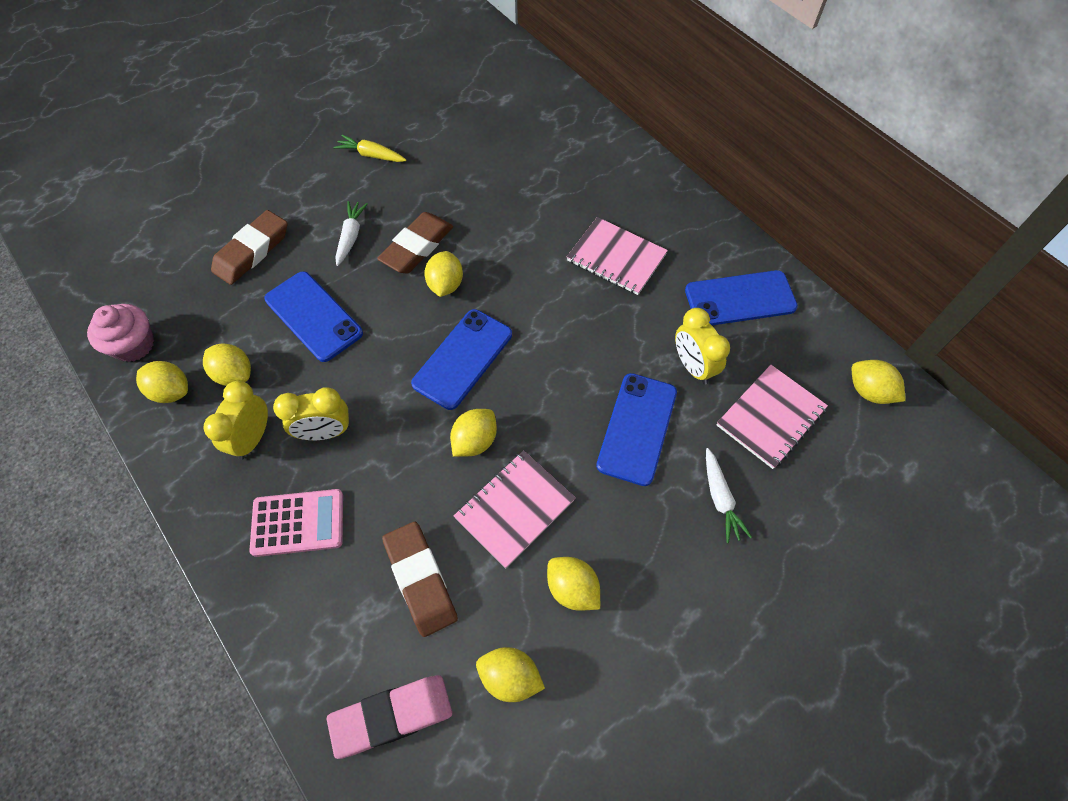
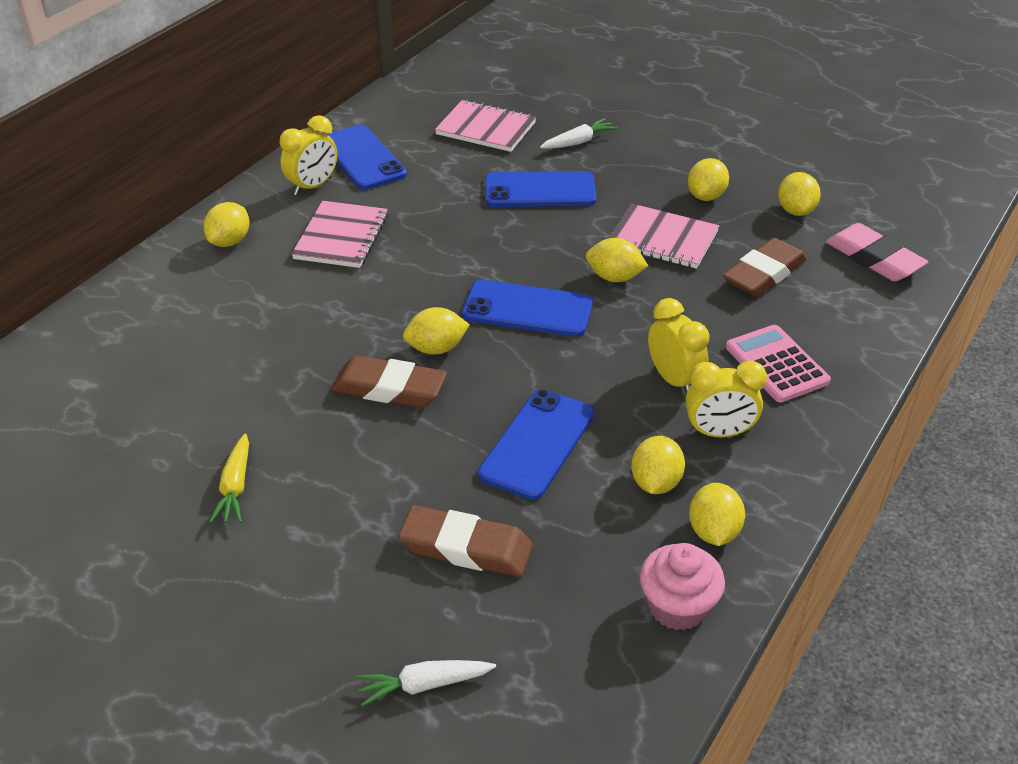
camera: 110 degrees left, 20 degrees down
white carrot [335,201,368,266] -> white carrot moved to [356,660,496,707]
yellow clock [675,308,730,384] -> yellow clock moved to [279,115,337,196]
yellow lemon [852,360,906,404] -> yellow lemon moved to [203,202,250,247]

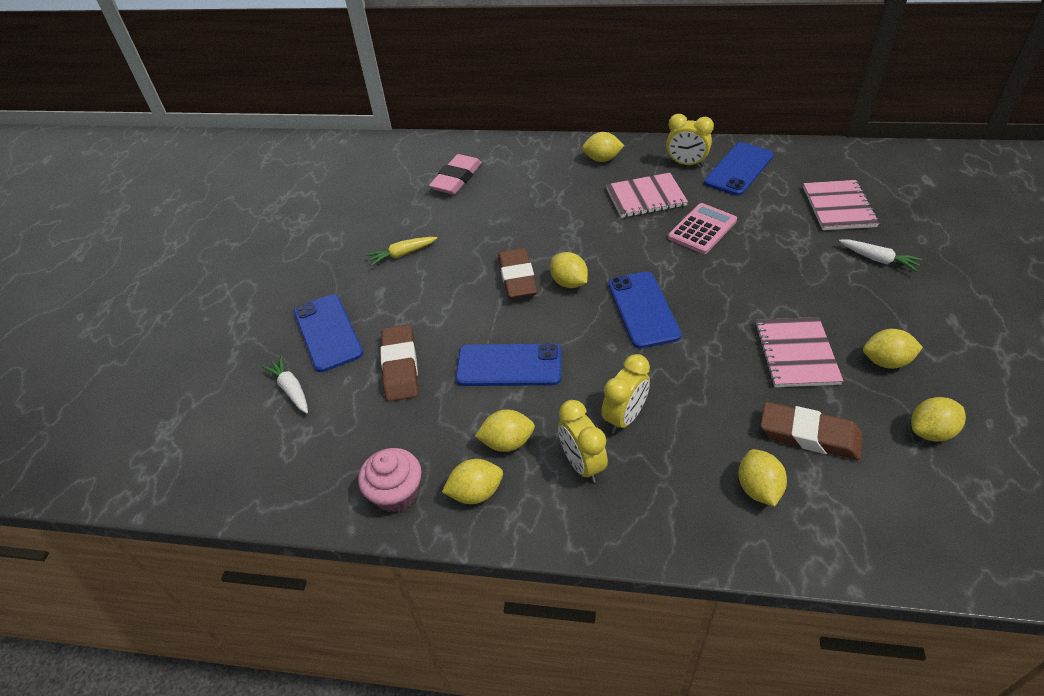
camera: 70 degrees right, 5 degrees up
blue phone [485,171,597,207] -> blue phone moved to [294,294,363,372]
yellow lemon [586,238,648,282] -> yellow lemon moved to [738,449,787,507]
pink calculator [726,325,831,402] -> pink calculator moved to [668,203,737,254]
pink eraser [826,223,929,282] -> pink eraser moved to [429,154,482,194]

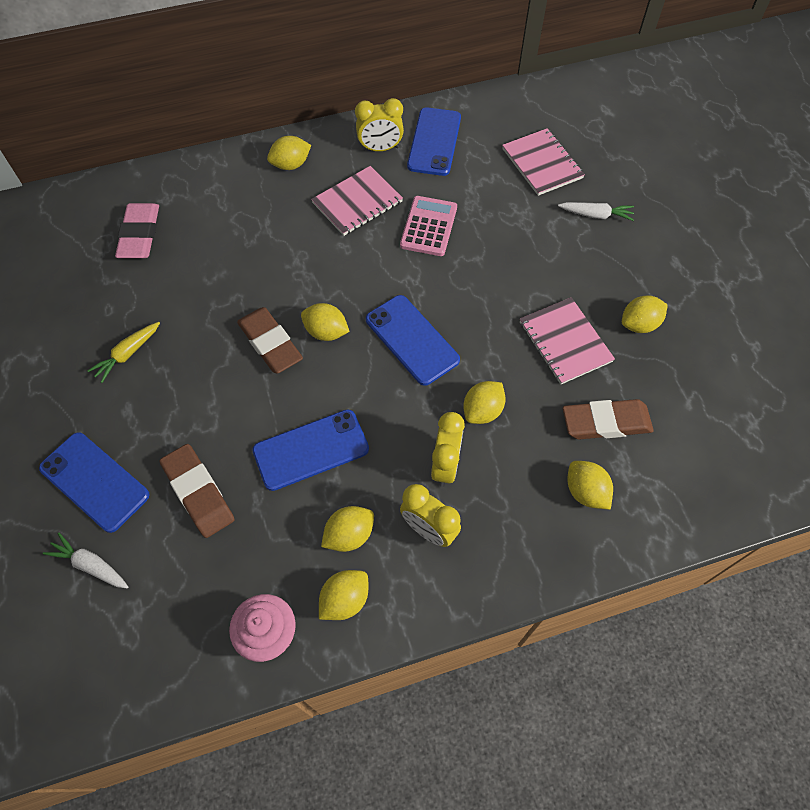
camera: 30 degrees left, 15 degrees up
yellow lemon [911,397,966,442] -> yellow lemon moved to [463,381,506,424]

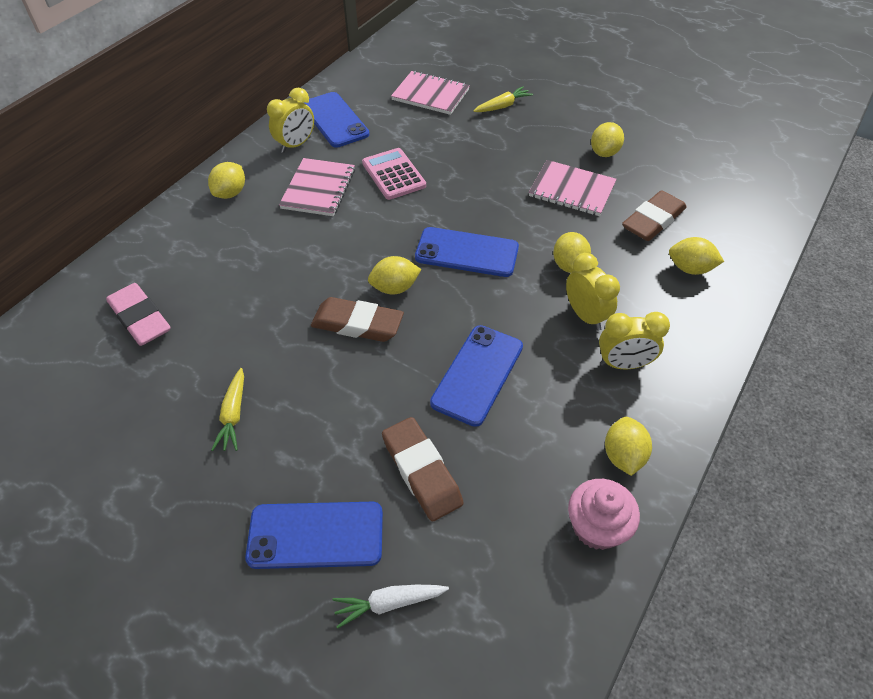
camera: 40 degrees left, 10 degrees down
brown eraser [160,444,235,538] -> brown eraser turned 45 degrees clockwise [382,417,463,521]
yellow lemon [321,506,374,552] -> none
white carrot [558,202,634,221] -> yellow carrot [474,86,533,112]

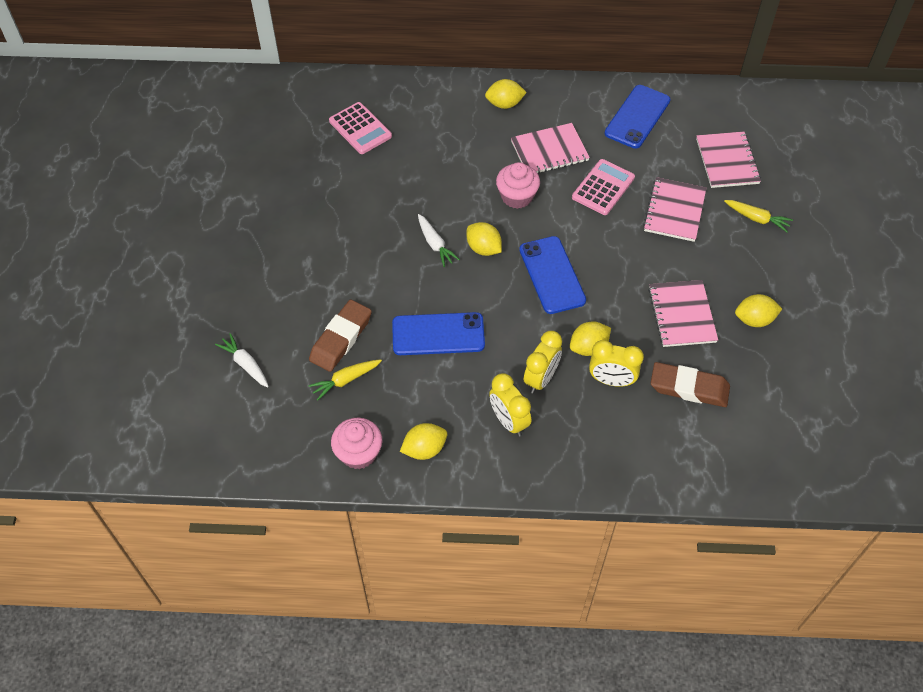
camera: 60 degrees right, 5 degrees up
pink eraser [106,283,171,346] -> pink calculator [329,102,392,154]
yellow carrot [211,368,244,451] -> yellow carrot moved to [308,359,382,401]
blue phone [245,502,383,569] -> none
yellow clock [267,88,314,153] -> yellow clock moved to [589,340,644,387]
brown eraser [311,297,404,342] -> white carrot [418,214,460,267]
yellow lemon [669,237,724,275] -> none
none -> pink cupcake [496,162,540,209]
none -> pink notebook [643,177,706,242]

